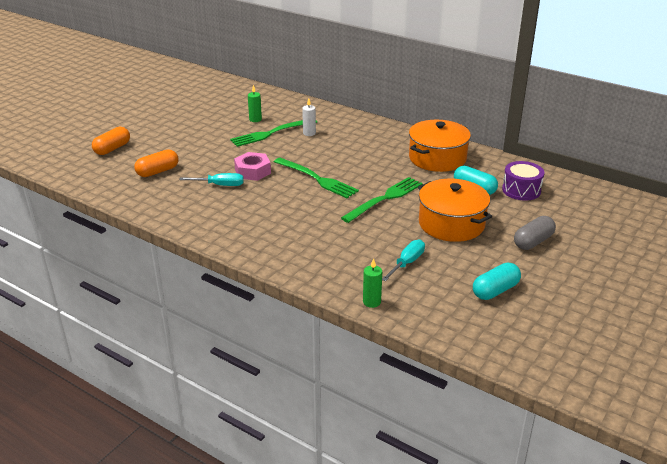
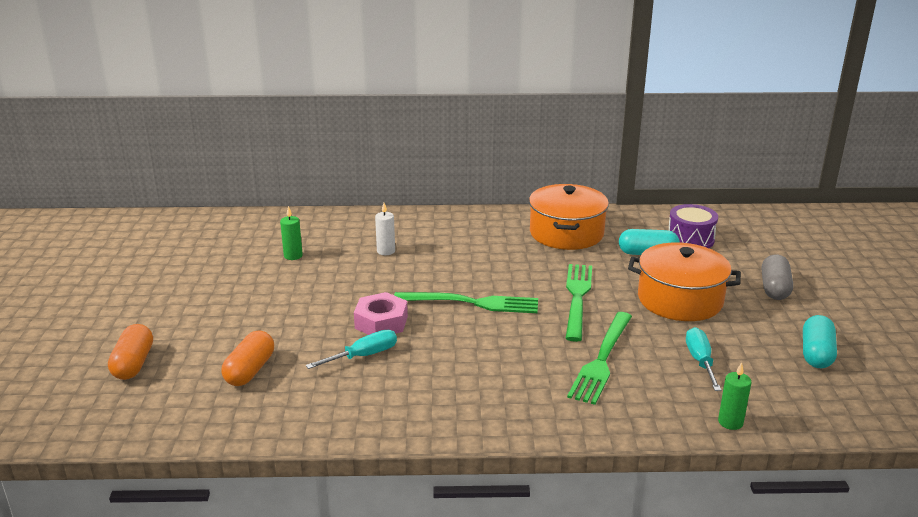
camera: 35 degrees left, 5 degrees down
green fork [230,120,317,147] -> green fork moved to [567,312,632,405]

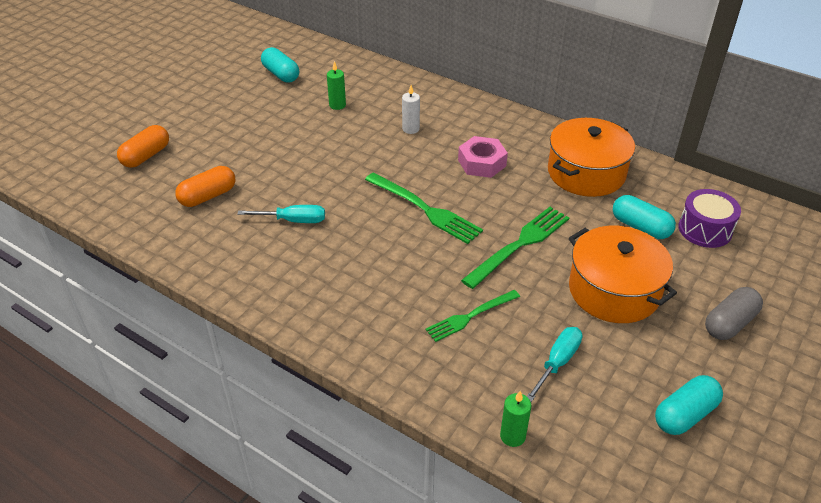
camera: 35 degrees right, 15 degrees up
pink nut [354,292,408,335] -> pink nut moved to [458,136,508,178]
green fork [567,312,632,405] -> green fork [426,290,520,342], size x0.66
none -> turquoise capsule [261,47,299,83]

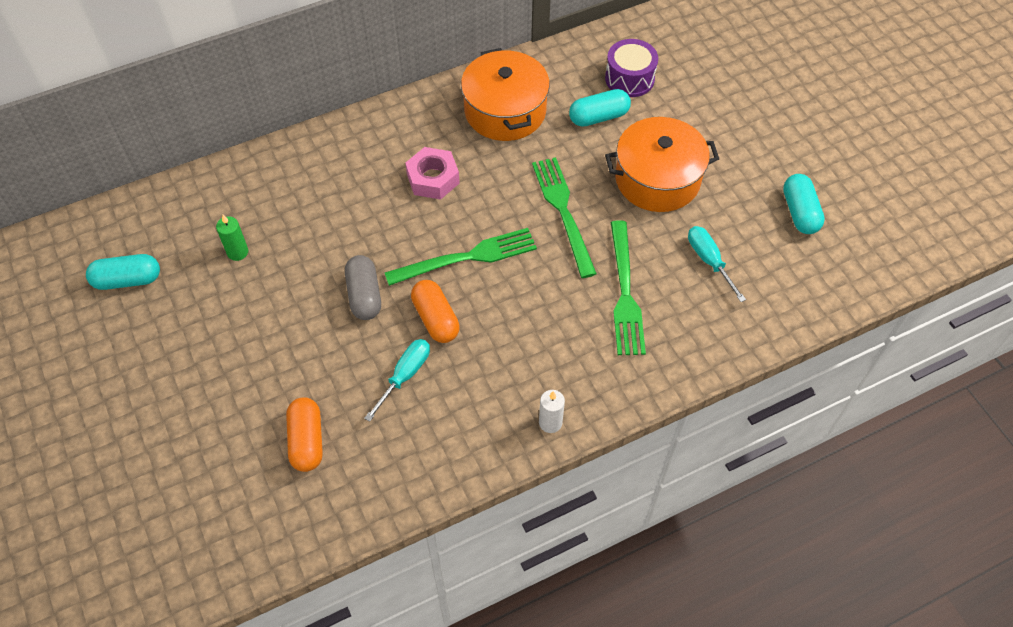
camera: 60 degrees left, 15 degrees up
orange capsule [117,125,169,168] -> orange capsule moved to [411,280,460,343]
white candle [402,85,420,134] -> white candle moved to [539,390,565,433]
green fork [426,290,520,342] -> green fork [611,220,646,355], size x1.51
green candle [500,391,532,447] -> none
grey capsule [705,287,763,340] -> grey capsule moved to [345,255,381,320]

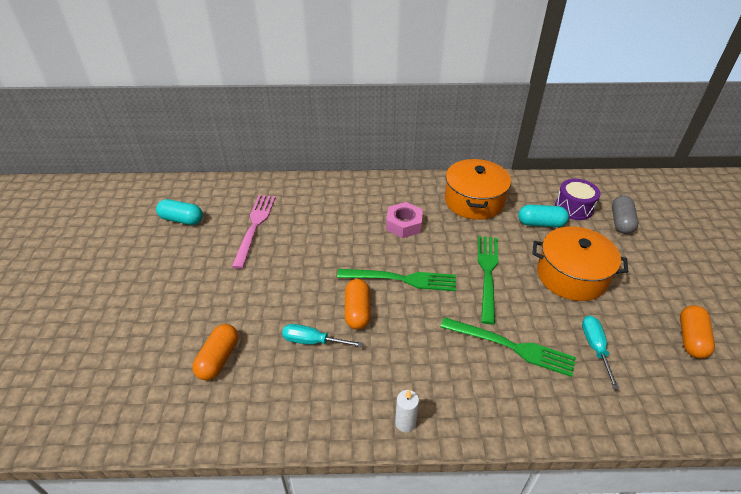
camera: 25 degrees right, 15 degrees down
green candle [216,215,248,261] -> pink fork [232,195,276,269]
grey capsule [345,255,381,320] -> grey capsule moved to [612,195,638,234]
turquoise screwdriver [364,339,430,422] -> turquoise screwdriver turned 135 degrees counterclockwise [282,324,363,347]
green fork [611,220,646,355] -> green fork turned 90 degrees counterclockwise [441,317,576,377]
turquoise capsule [783,174,825,234] -> orange capsule [680,305,715,359]

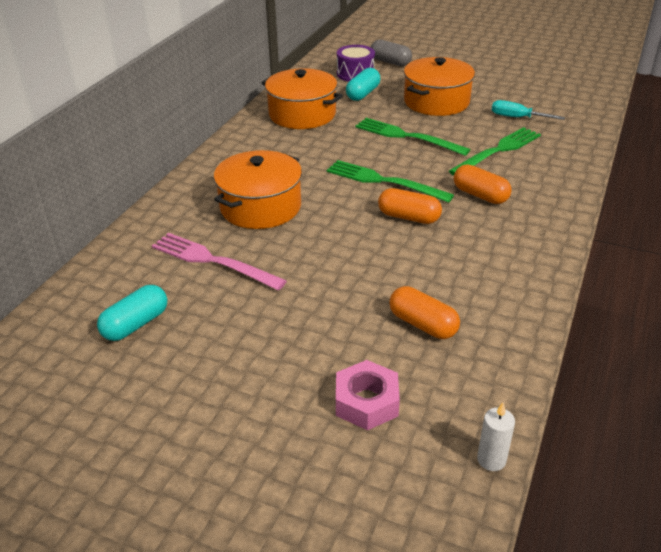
camera: 65 degrees left, 5 degrees down
turquoise screwdriver [282,324,363,347] -> none
green fork [337,269,456,291] -> green fork turned 90 degrees counterclockwise [327,160,454,203]
pink nut [386,202,423,238] -> pink nut moved to [336,360,400,430]
white candle [395,390,419,432] -> white candle moved to [477,403,515,471]
orange capsule [680,305,715,359] -> orange capsule moved to [454,164,512,204]
none -> orange pot [214,150,302,229]

